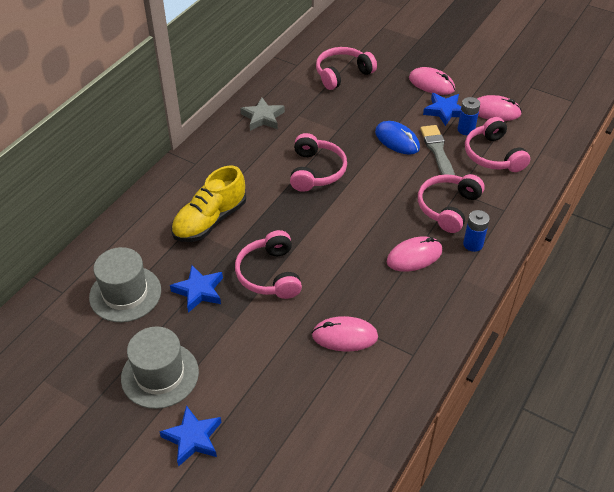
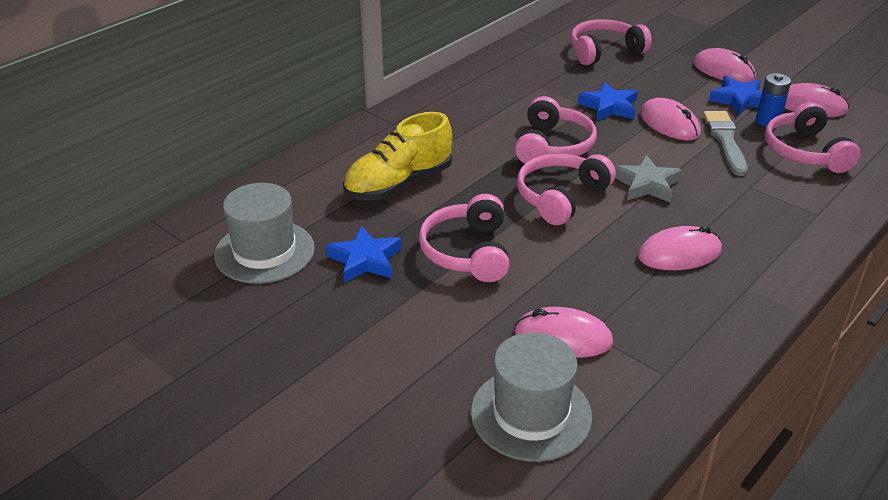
camera: 10 degrees right, 10 degrees down
grey hat [121,327,199,409] -> grey hat moved to [471,332,592,462]
blue star [159,405,221,467] -> blue star moved to [578,82,638,121]
grey star [240,97,285,131] -> grey star moved to [614,155,682,203]
blue mouse [375,121,420,155] -> pink mouse [640,98,701,140]
pink headphones [418,174,484,233] -> pink headphones moved to [517,154,616,225]
blue battery [463,210,490,252] -> none

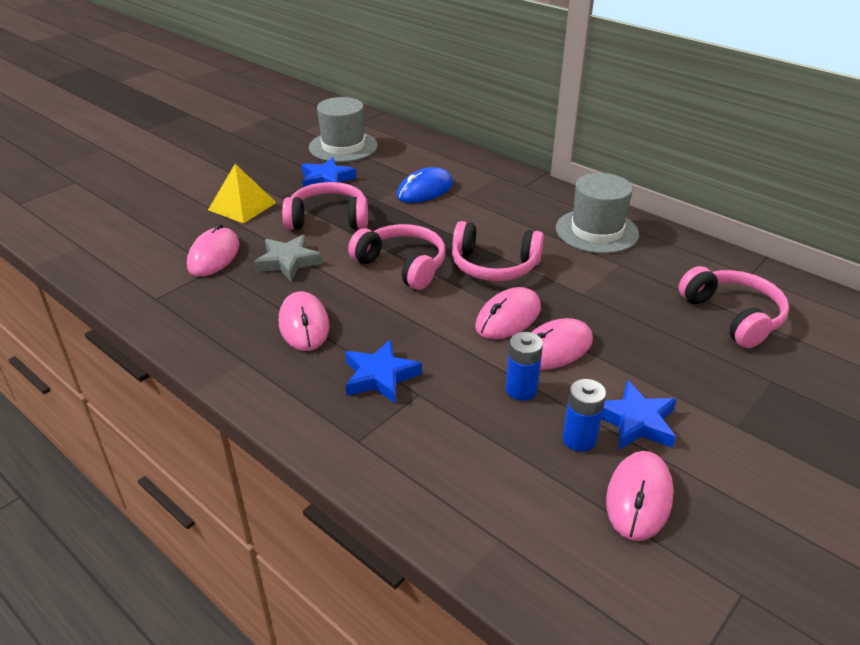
camera: 90 degrees right, 0 degrees up
yellow shoe [343,112,452,201] -> blue mouse [397,167,453,203]
grey hat [471,332,592,462] -> grey hat moved to [556,173,639,254]
blue star [578,82,638,121] -> blue star moved to [345,340,422,403]
grey star [614,155,682,203] -> grey star moved to [254,235,322,281]
pink mouse [693,48,756,83] -> pink mouse moved to [475,287,541,339]
grey brush [703,111,748,176] -> blue battery [506,332,543,401]
pink headphones [765,102,860,173] -> none
none -> yellow pyramid [208,164,277,223]

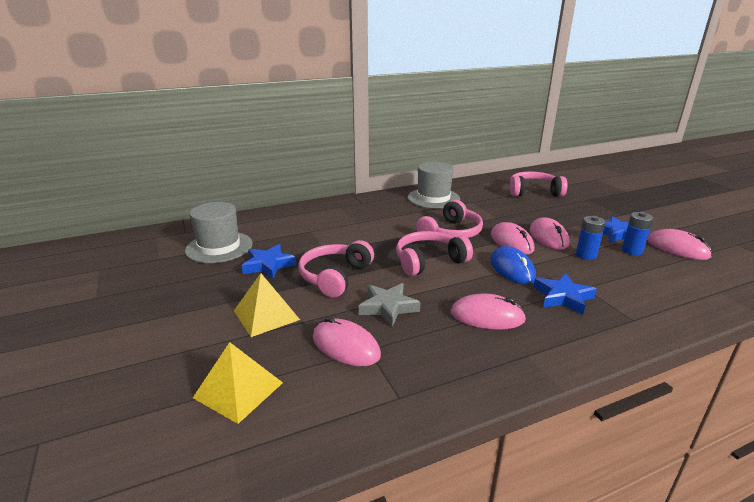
camera: 65 degrees left, 10 degrees down
blue mouse [397,167,453,203] -> blue mouse moved to [490,246,536,284]
none -> yellow pyramid [193,342,283,424]

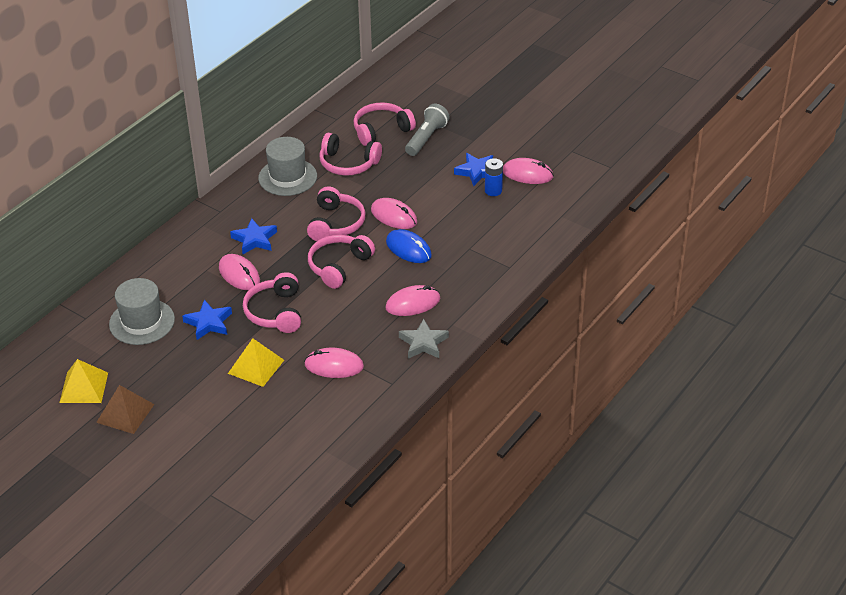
camera: 30 degrees left, 15 degrees up
yellow pyramid [193,342,283,424] -> yellow pyramid moved to [59,359,108,403]
grey star [359,283,420,327] -> grey star moved to [399,319,449,359]
pink mouse [530,218,569,250] -> pink mouse moved to [219,254,260,290]
blue star [534,273,597,315] -> blue star moved to [230,218,277,254]
blue battery [576,216,605,260] -> none
none -> brown pyramid [96,385,154,434]
none -> pink headphones [319,133,382,176]
none -> grey flashlight [405,104,450,156]

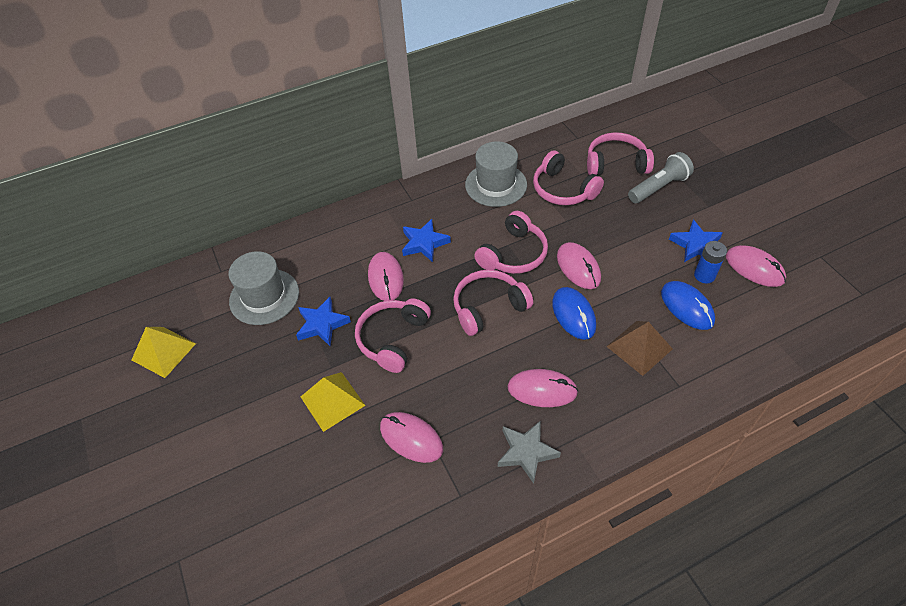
camera: 30 degrees right, 10 degrees up
brown pyramid [96,385,154,434] -> brown pyramid moved to [606,321,673,376]
none -> blue mouse [661,281,715,330]

